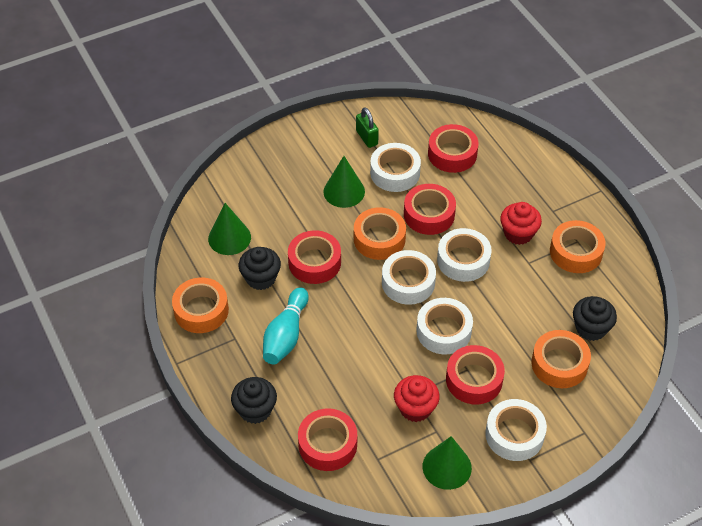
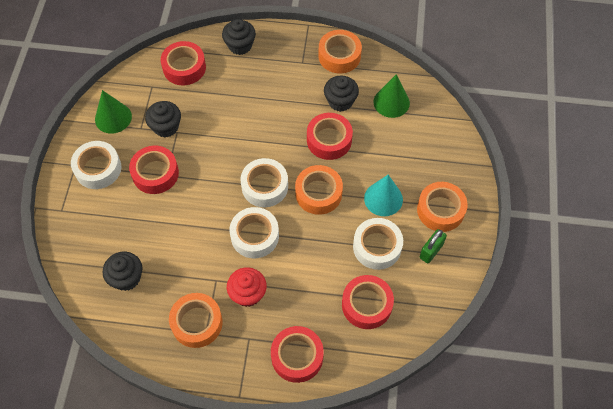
camera: 125 degrees right, 10 degrees up
turquoise bowling pin [263,287,309,365] -> none
green cone [323,156,365,208] -> turquoise cone [364,175,403,216]
green padlock [356,107,379,148] -> green padlock turned 60 degrees counterclockwise [420,229,447,263]
red cupcake [394,375,440,422] -> black cupcake [145,101,181,138]
red tape [404,184,456,235] -> red tape moved to [271,326,324,383]
white tape [416,298,473,354] -> none
orange tape [531,330,591,388] -> orange tape moved to [417,182,468,232]

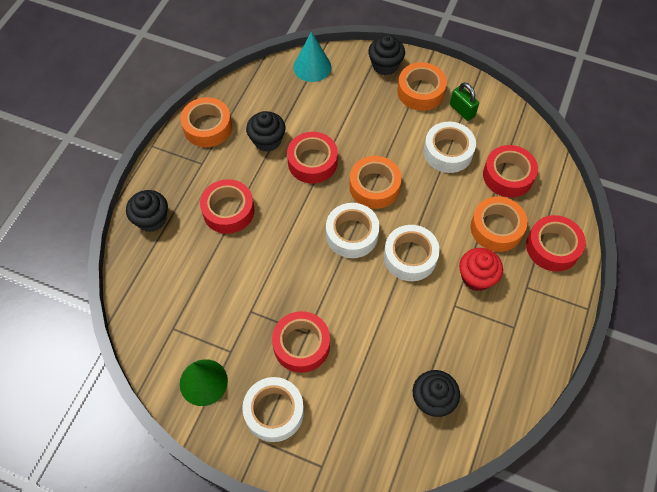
camera: 75 degrees left, 0 degrees up
black cupcake [145,101,181,138] -> black cupcake moved to [368,35,405,75]
red tape [161,41,206,85] -> red tape moved to [200,179,255,234]
orange tape [169,293,223,348] -> orange tape moved to [470,197,528,252]
turquoise cone [364,175,403,216] -> turquoise cone moved to [293,32,331,82]
green cone [374,74,410,118] -> none

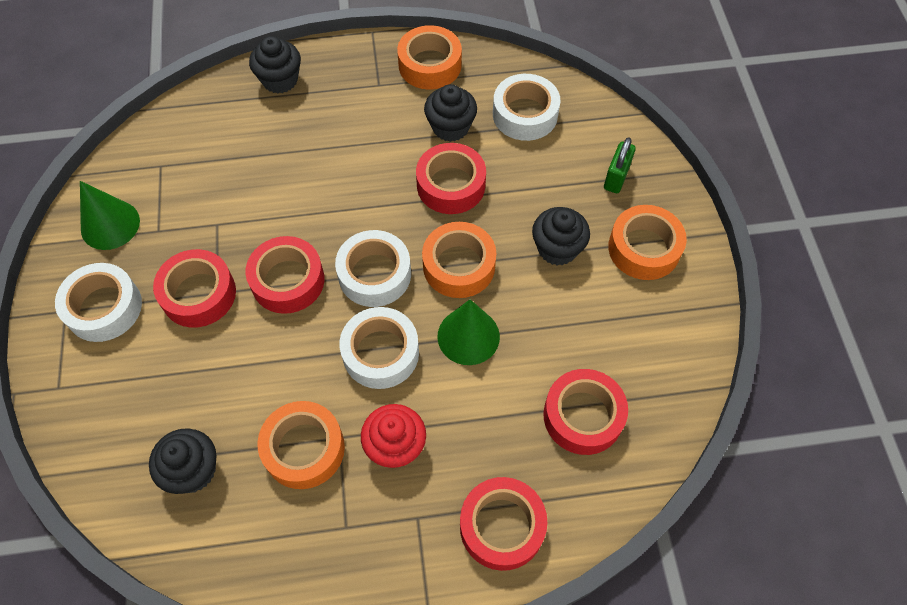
camera: 60 degrees right, 0 degrees up
red tape [200,179,255,234] -> red tape moved to [245,236,324,314]
turquoise cone [293,32,331,82] -> none
black cupcake [368,35,405,75] -> black cupcake moved to [532,207,590,266]
white tape [424,122,476,173] -> white tape moved to [493,74,560,141]
green padlock [450,82,479,121] -> green padlock moved to [604,137,636,193]
orange tape [470,197,528,252] -> orange tape moved to [258,401,345,489]
none -> green cone [437,299,500,365]

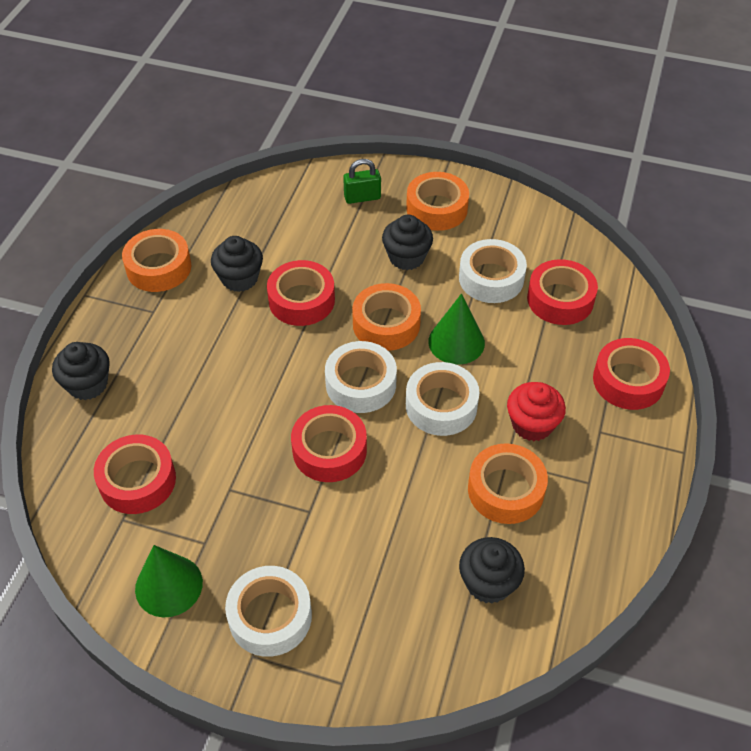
camera: 65 degrees left, 10 degrees down
red tape [153,249,236,328] -> red tape moved to [94,434,176,514]
white tape [493,74,560,141] -> white tape moved to [459,239,527,303]
green padlock [604,137,636,193] -> green padlock turned 60 degrees counterclockwise [343,159,381,204]

